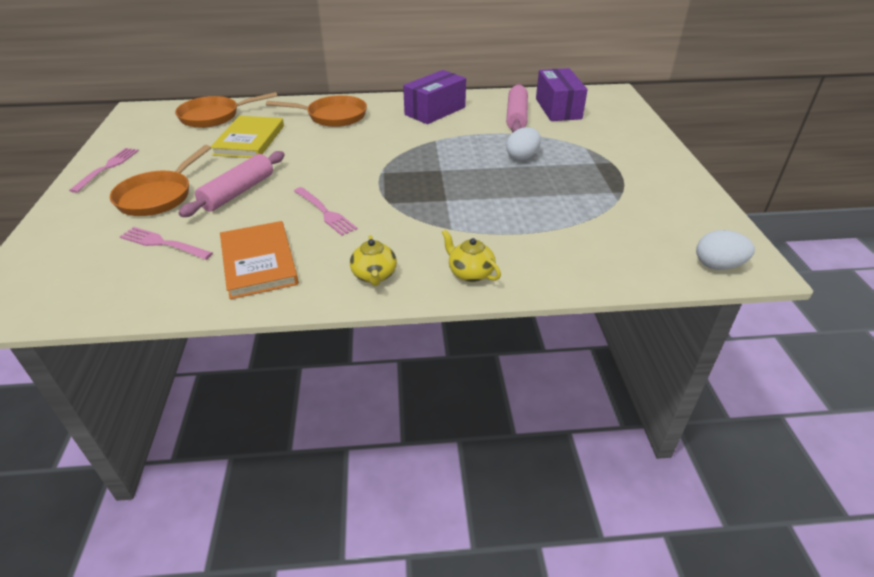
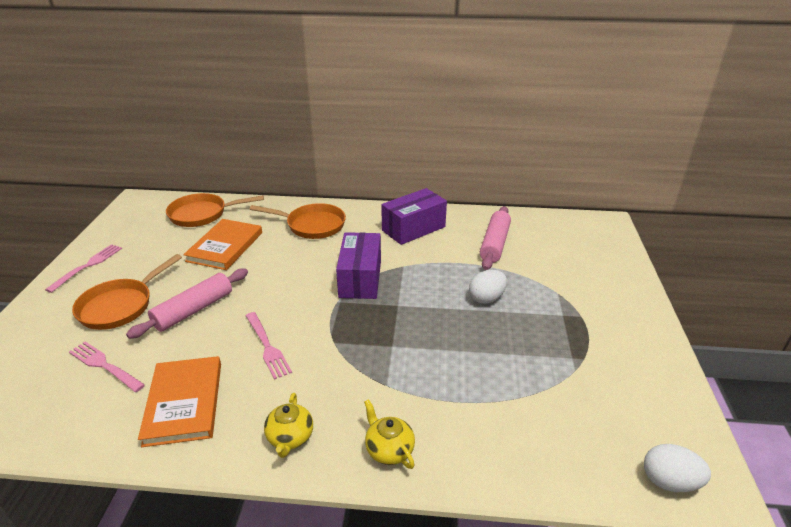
camera: 10 degrees right, 5 degrees down
yellow book [210,116,284,158] -> orange book [183,219,262,270]
purple box [536,68,588,121] -> purple box moved to [336,232,381,299]

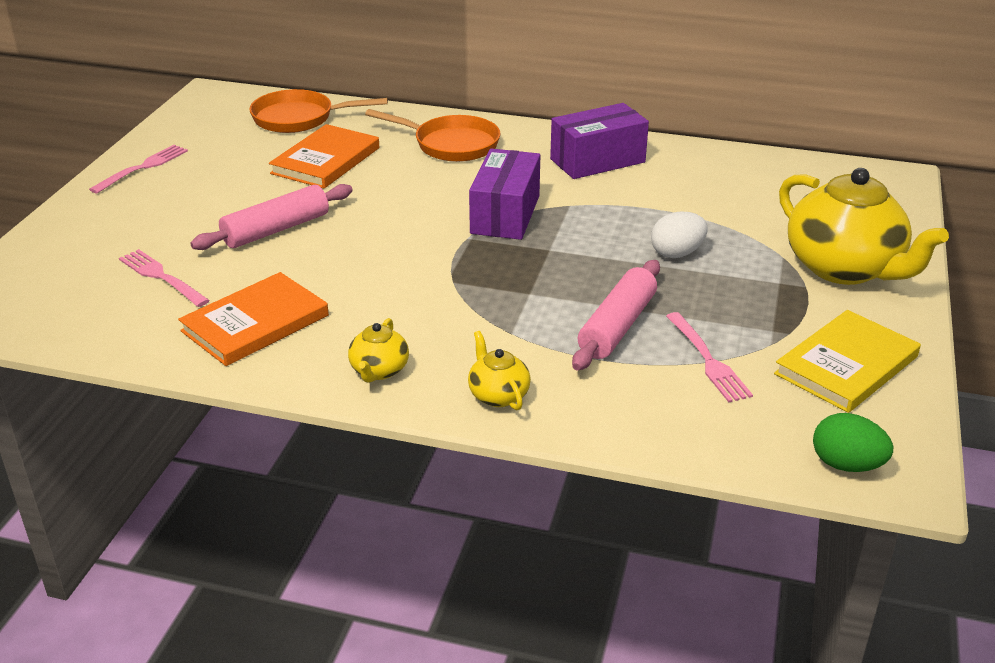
camera: 10 degrees right, 0 degrees up
orange pan [72,254,182,330] -> none
orange book [138,356,221,447] -> orange book turned 45 degrees clockwise [178,272,329,366]
pink fork [246,312,292,380] -> pink fork moved to [666,312,753,402]
pink rolling pin [480,206,511,270] -> pink rolling pin moved to [572,260,660,371]
white egg [644,444,711,492] -> green egg [813,413,893,472]
none -> yellow book [774,310,921,413]
none -> yellow teapot [779,168,949,285]

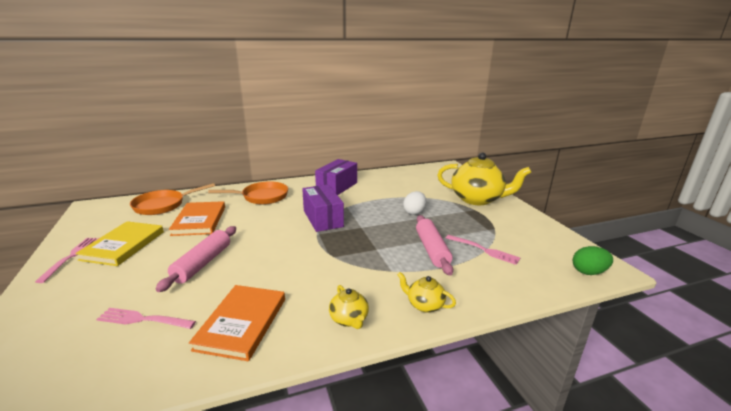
camera: 35 degrees left, 10 degrees down
yellow book [774,310,921,413] -> yellow book moved to [75,221,164,266]

